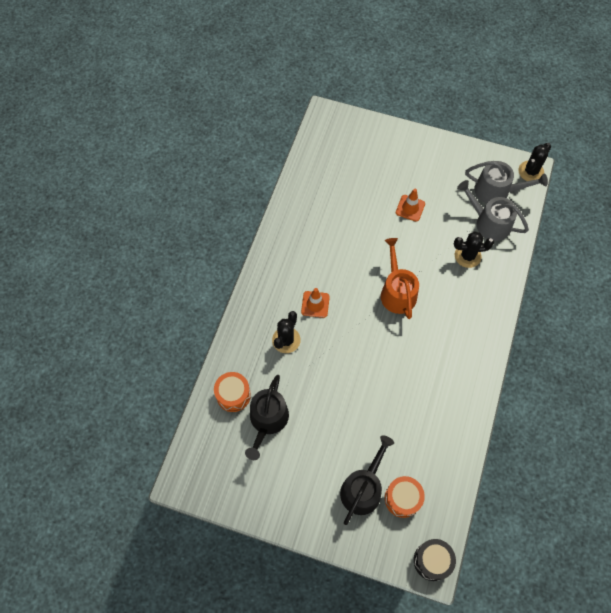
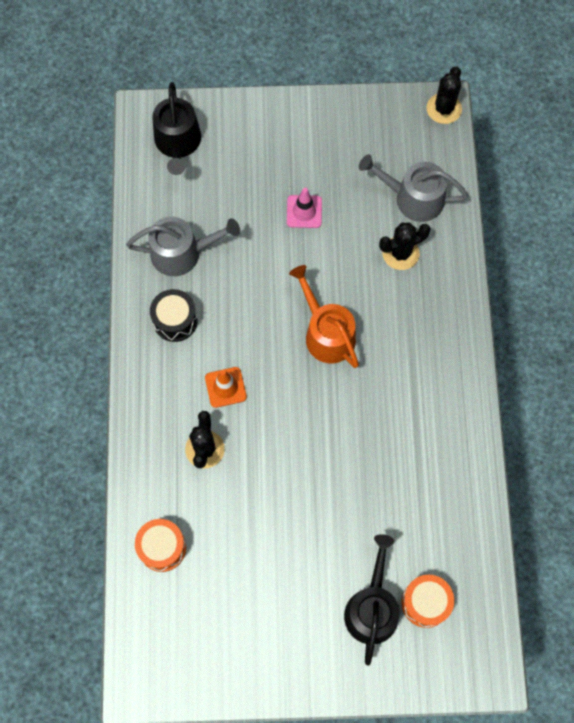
camera: 20 degrees left, 5 degrees up
black watering can [245,375,289,460] -> black watering can moved to [152,82,201,175]
orange traffic cone [396,189,425,222] -> pink traffic cone [287,188,322,228]
black drum [414,539,456,581] -> black drum moved to [150,289,198,342]
grey watering can [465,161,548,203] -> grey watering can moved to [126,217,240,276]

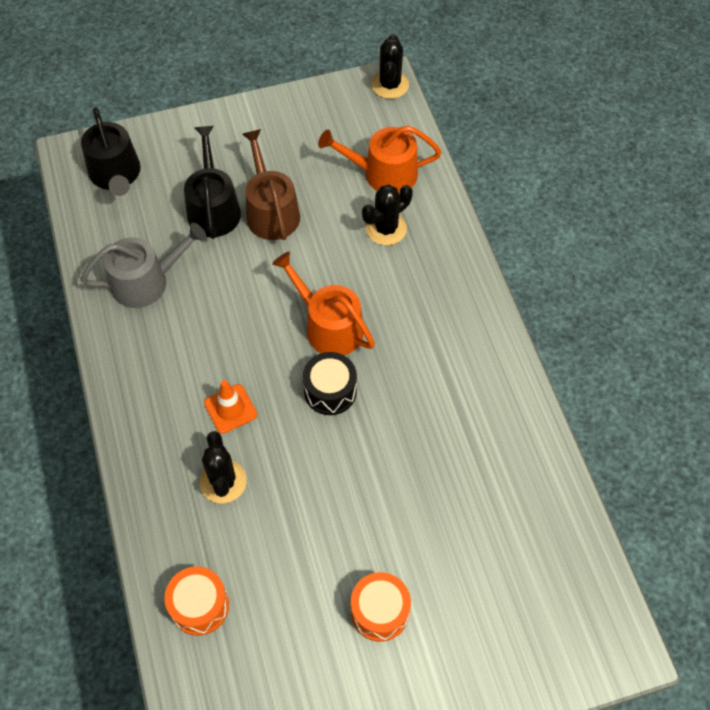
camera: 15 degrees left, 10 degrees down
black drum [150,289,198,342] -> black drum moved to [303,352,357,415]
pink traffic cone [287,188,322,228] -> brown watering can [242,129,300,240]
black watering can [344,534,400,666] -> black watering can moved to [184,126,241,239]
grey watering can [359,154,468,222] -> orange watering can [318,126,442,194]
orange drum [402,575,454,628] -> orange drum moved to [351,572,411,642]

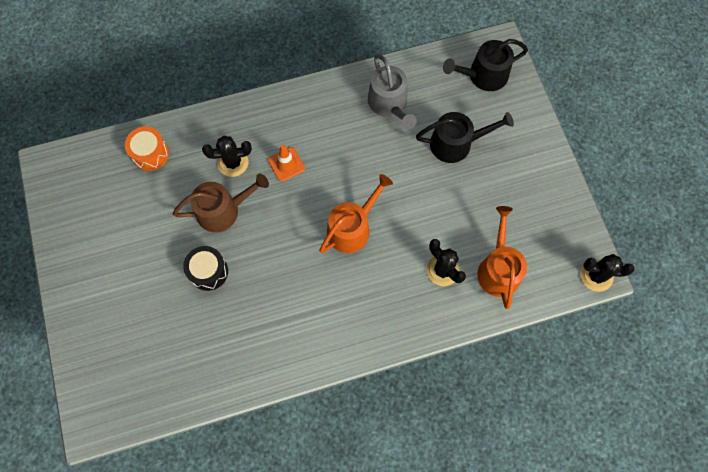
camera: 90 degrees right, 10 degrees up
brown watering can [242,129,300,240] -> brown watering can moved to [173,174,269,232]
black drum [303,352,357,415] -> black drum moved to [183,246,228,291]
orange drum [351,572,411,642] -> none

